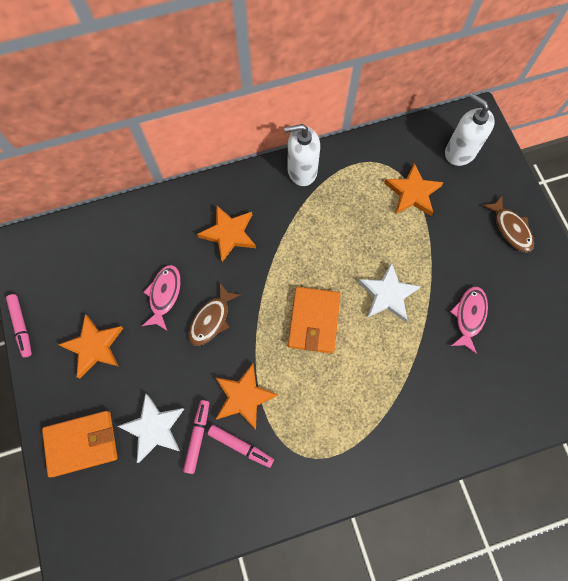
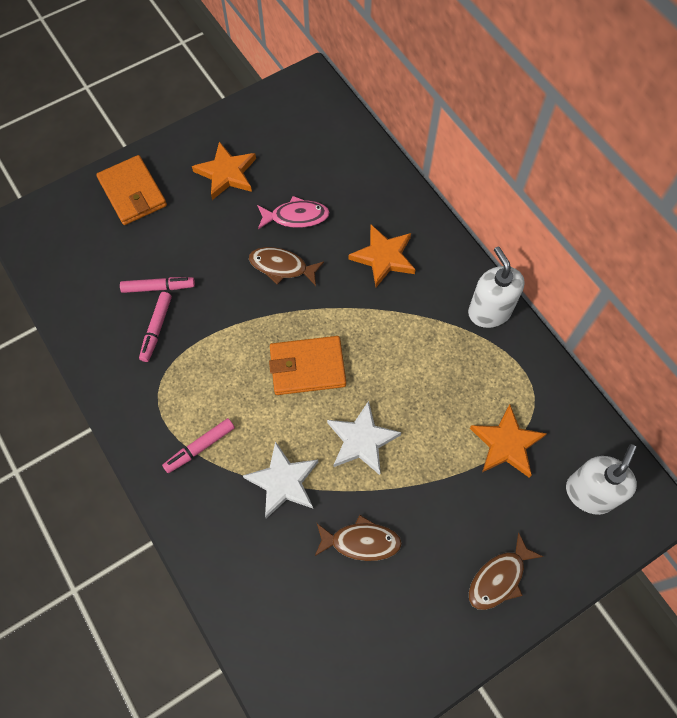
camera: 75 degrees right, 5 degrees down
pink marker [6,294,32,358] -> pink marker moved to [162,418,235,473]
white star [117,393,184,463] -> white star moved to [243,441,318,519]
orange star [215,363,278,430] -> none
pink fish [450,287,488,354] -> brown fish [315,515,402,561]

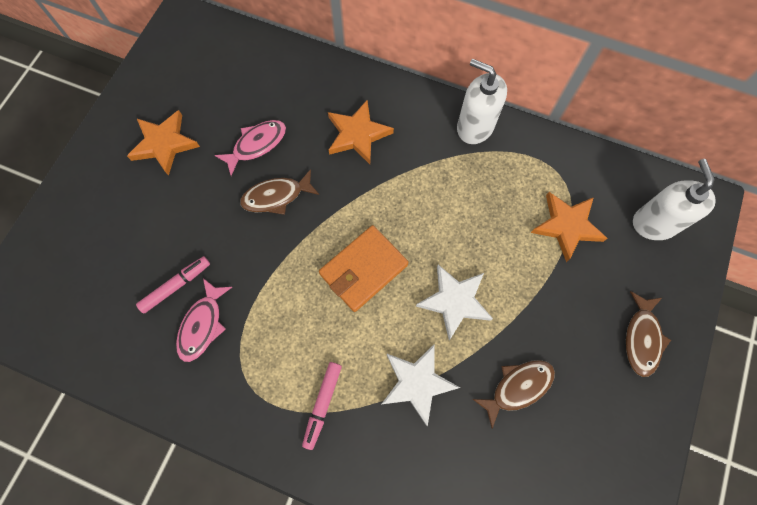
camera: 35 degrees left, 5 degrees up
orange wallet [96,155,167,225] -> none
pink marker [139,292,172,362] -> pink fish [176,278,232,362]

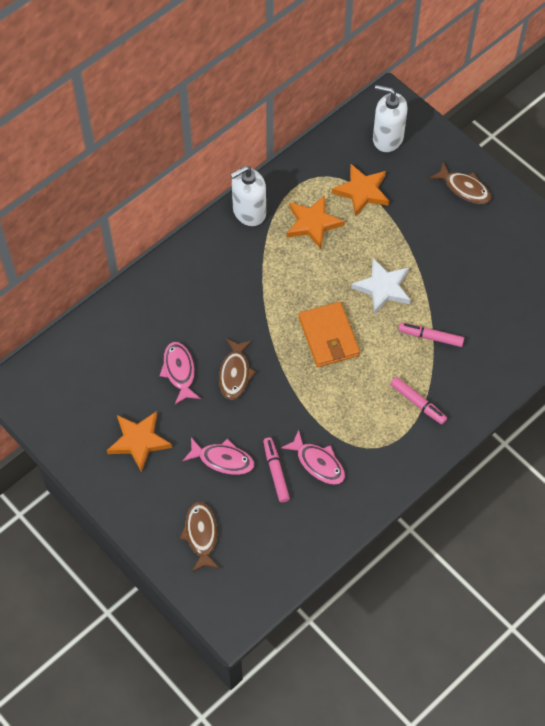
camera: 65 degrees left, 10 degrees down
orange star [328,100,394,164] -> orange star moved to [287,195,345,249]
white star [382,344,460,426] -> pink marker [398,323,464,347]
brown fish [473,360,555,429] -> brown fish moved to [179,502,220,572]
none -> pink fish [183,438,254,475]

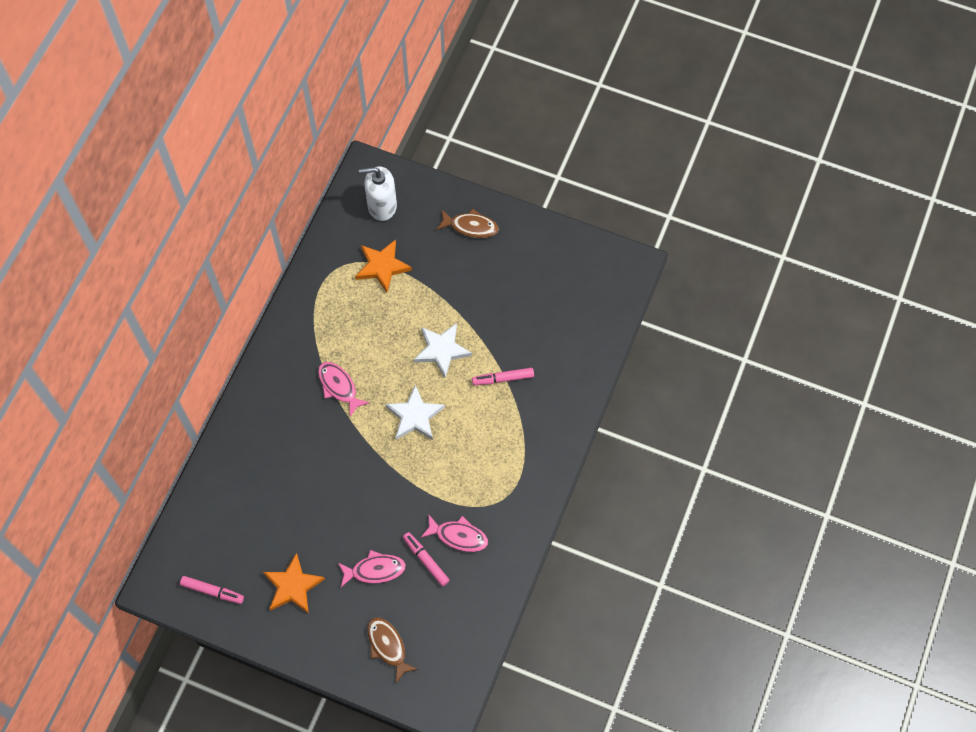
camera: 25 degrees left, 5 degrees up
pink fish [159,342,201,404] -> pink fish moved to [318,362,370,417]
brown fish [219,338,256,400] -> none
white soap dispenser [230,166,266,226] -> none
orange star [287,195,345,249] -> none
orange wallet [299,302,360,367] -> white star [385,385,445,440]
pink marker [390,377,447,424] -> pink marker moved to [180,576,244,604]

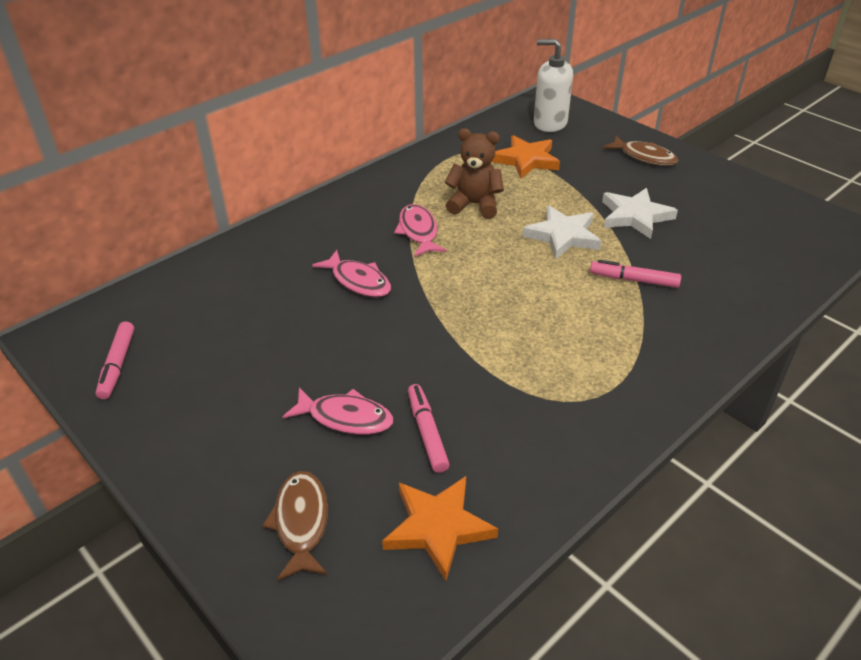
camera: 25 degrees right, 25 degrees down
pink marker [180,576,244,604] -> pink marker turned 45 degrees clockwise [96,322,134,399]
orange star [263,553,325,614] -> orange star moved to [382,476,498,581]
white star [385,385,445,440] -> white star moved to [602,188,678,239]
pink fish [421,514,488,552] -> pink fish moved to [312,250,391,297]
none -> brown teddy bear [445,128,504,219]

